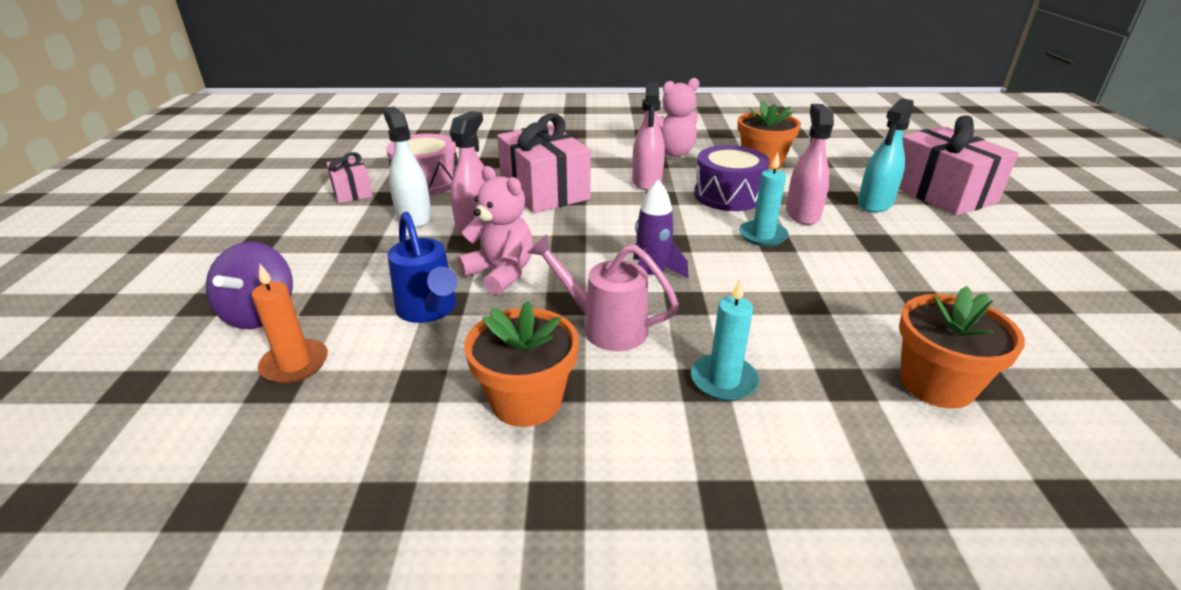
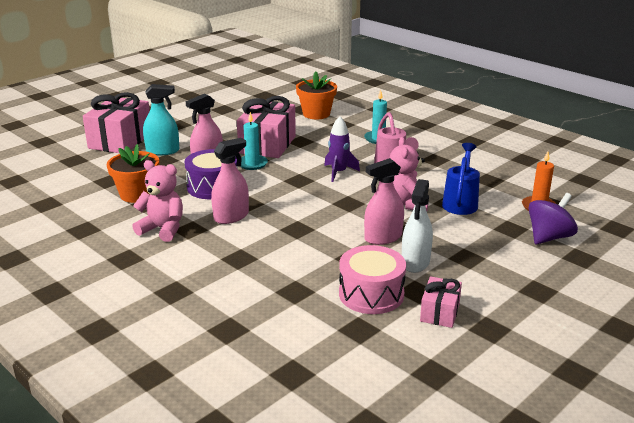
camera: 135 degrees left, 5 degrees down
orange flower pot [464,301,579,427] -> none
pink gift [497,113,591,213] -> pink gift moved to [237,96,296,158]

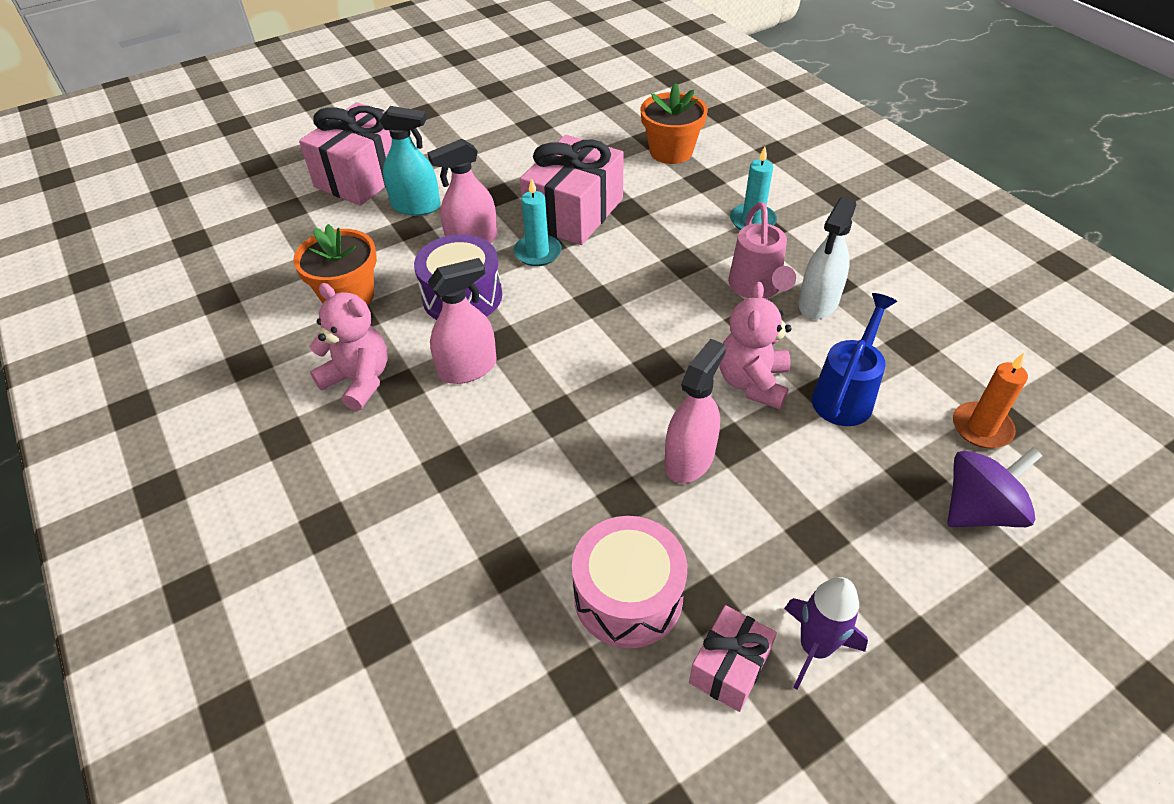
camera: 15 degrees right, 20 degrees up
purple rocket [324,116,360,182] -> purple rocket moved to [784,577,868,690]
pink spray bottle [364,158,404,245] -> pink spray bottle turned 135 degrees clockwise [664,339,726,483]
white spray bottle [402,179,433,273] -> white spray bottle moved to [799,197,857,320]

